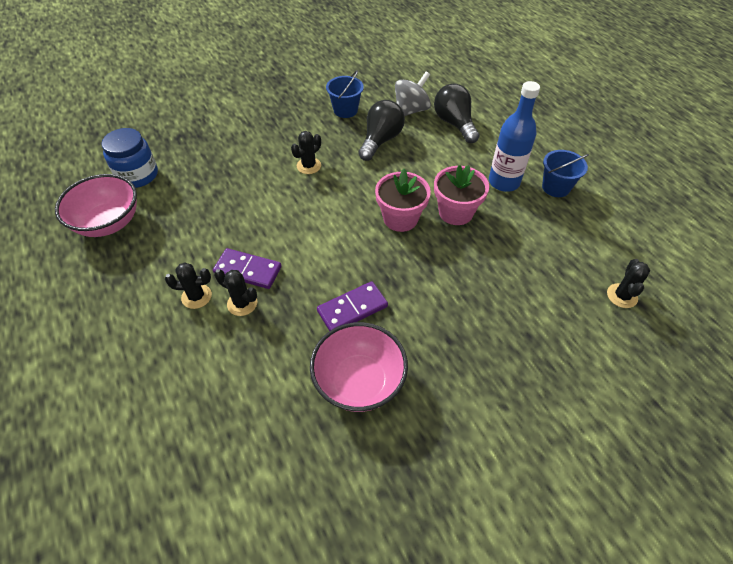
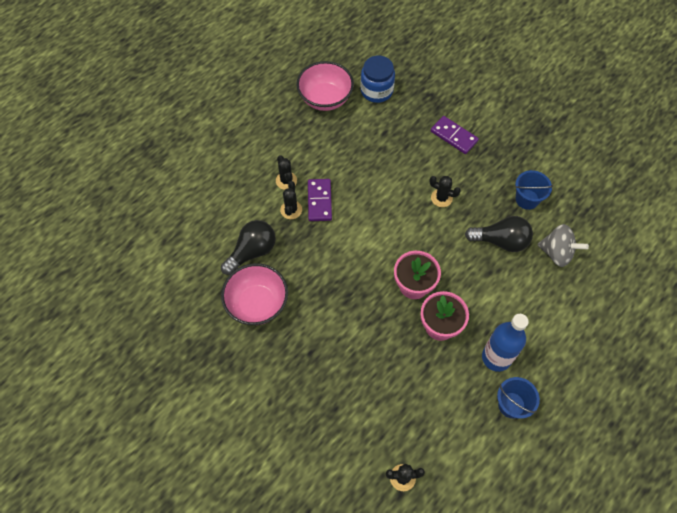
camera: 70 degrees right, 10 degrees up
purple domino [317,281,388,331] -> purple domino moved to [431,116,479,154]
black light bulb [434,84,480,143] -> black light bulb moved to [221,220,276,275]

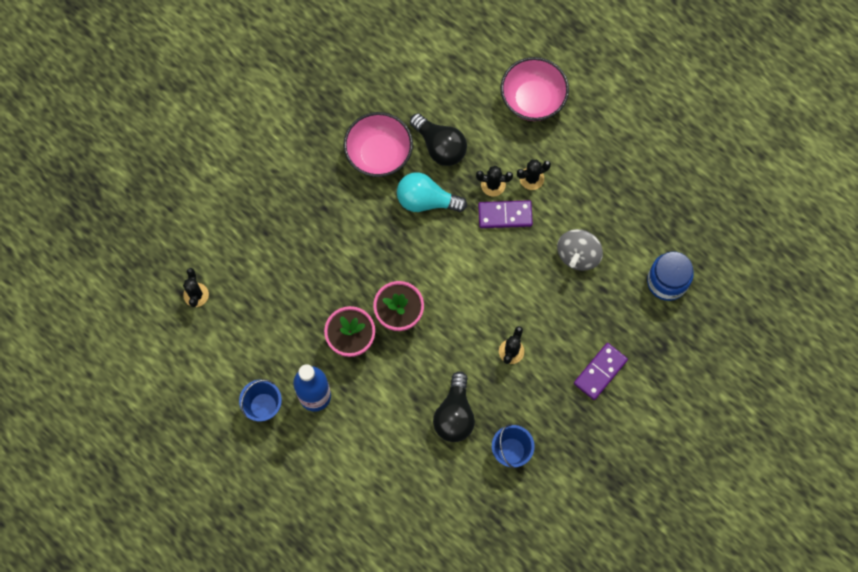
camera: 90 degrees right, 10 degrees up
pink bowl [296,61,354,111] -> pink bowl moved to [500,57,569,121]
grey spinning top [537,224,589,267] -> grey spinning top moved to [557,229,603,271]
none -> turquoise light bulb [397,172,467,212]

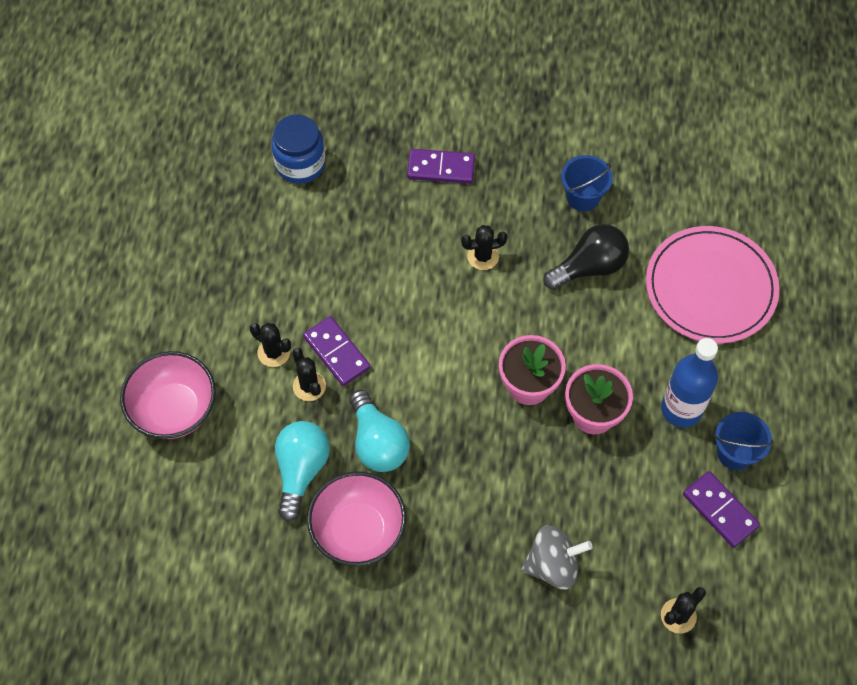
camera: 125 degrees left, 10 degrees down
black light bulb [410,113,467,166] -> turquoise light bulb [275,421,330,521]
grey spinning top [557,229,603,271] -> grey spinning top moved to [521,525,593,589]
none -> pink plate [646,226,780,344]
none -> purple domino [683,471,760,548]

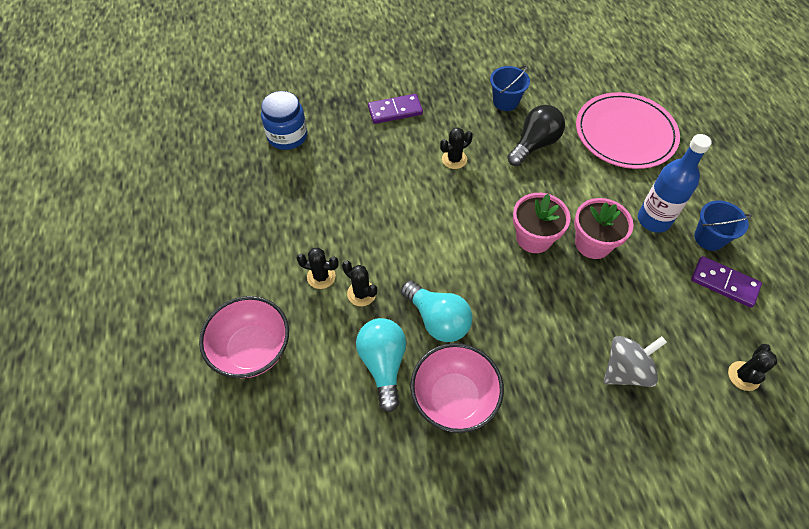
camera: 20 degrees left, 5 degrees down
purple domino [303,316,370,386] -> none

